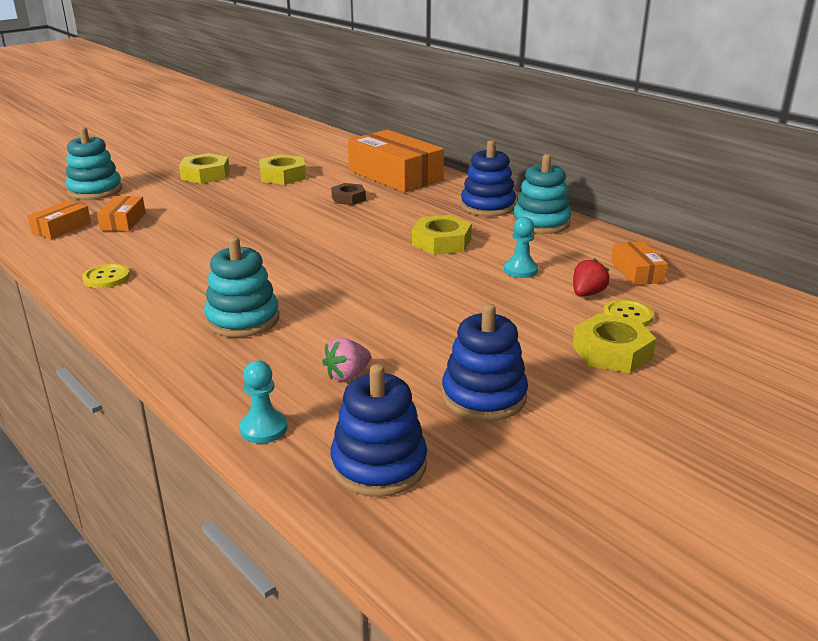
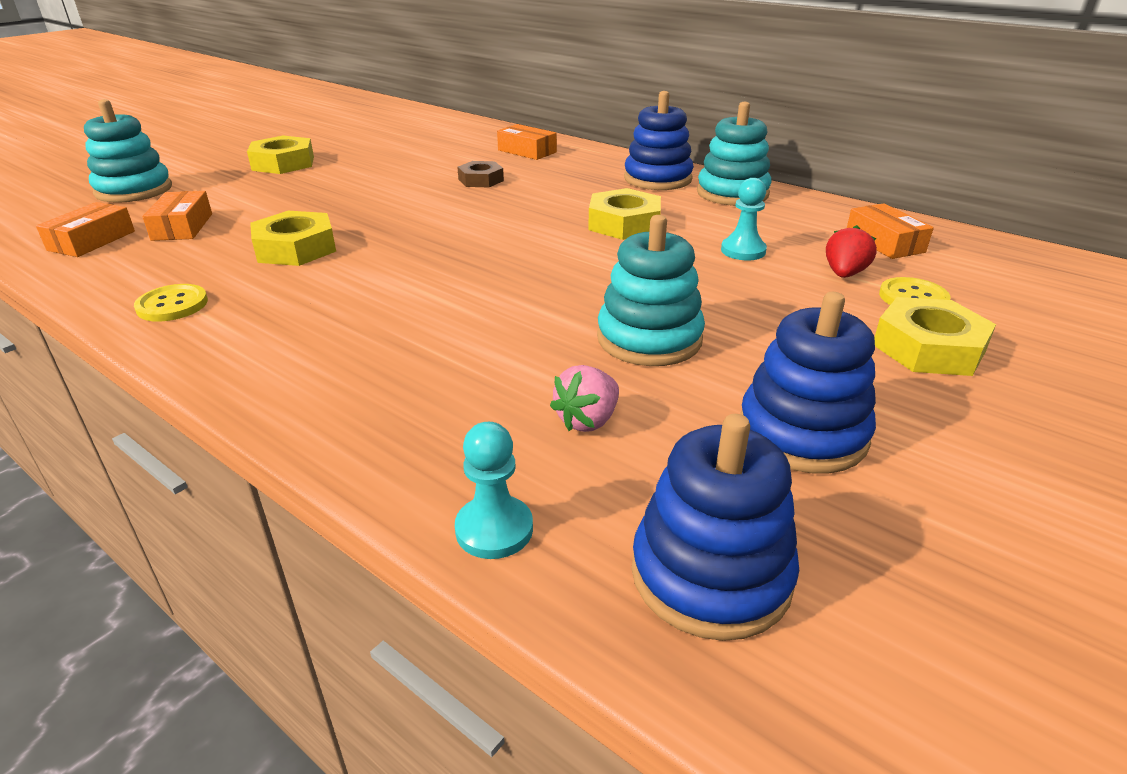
camera: 10 degrees left, 5 degrees up
turquoise stacking toy [204,237,279,338] -> turquoise stacking toy moved to [597,215,705,366]
yellow nut [259,154,306,185] -> yellow nut moved to [250,211,336,266]
orange box [348,130,444,193] -> orange box [497,124,557,160], size x0.49

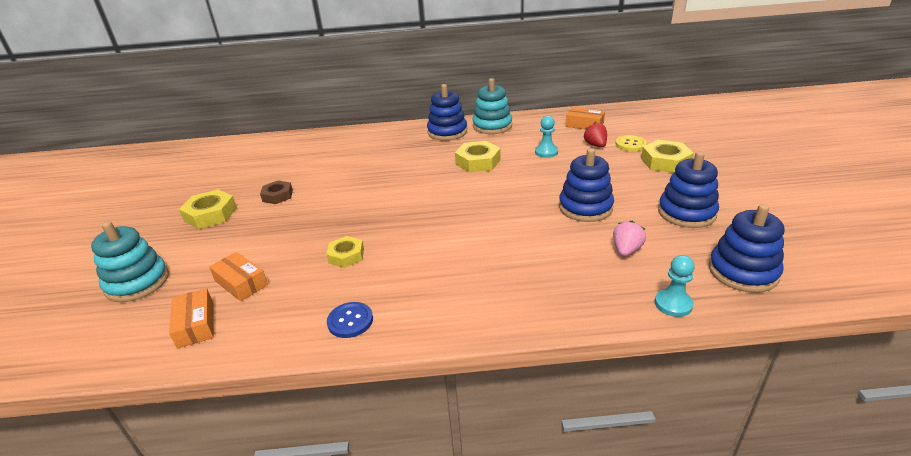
camera: 40 degrees left, 0 degrees up
yellow button [134,284,208,322] -> blue button [327,302,373,338]
yellow nut [250,211,336,266] -> yellow nut [326,236,364,268], size x0.66
brown nut [457,161,504,187] -> brown nut moved to [260,181,293,204]
orange box [497,124,557,160] -> none
pink strawberry [550,365,619,432] -> pink strawberry turned 150 degrees counterclockwise [613,221,646,256]
turquoise stacking toy [597,215,705,366] -> blue stacking toy [559,148,614,222]

